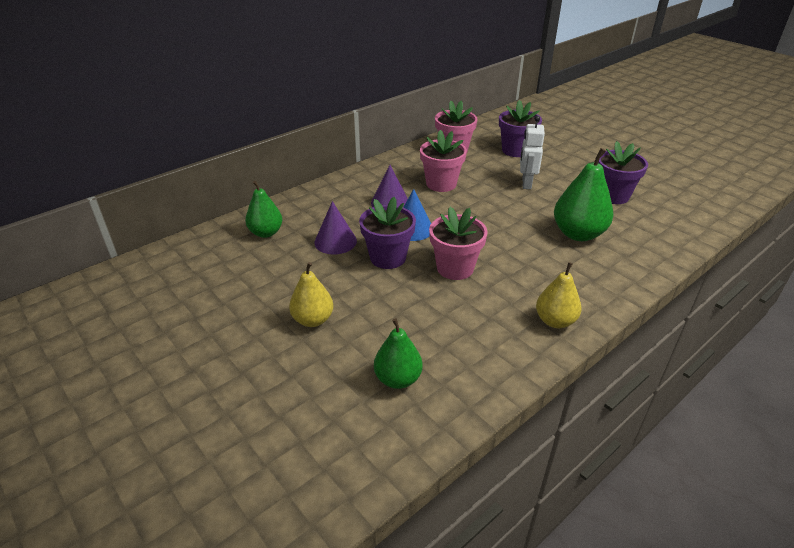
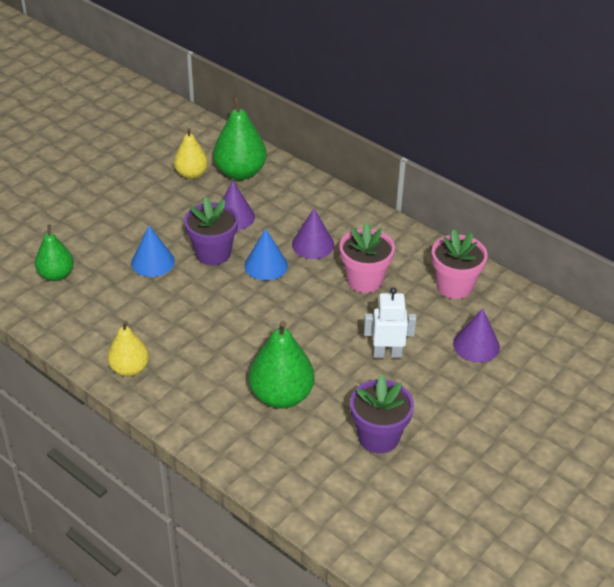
camera: 80 degrees right, 5 degrees up
green pear [245,181,282,238] -> green pear [213,96,267,180], size x1.55
yellow pear [289,262,334,327] -> yellow pear moved to [174,128,208,179]
pink flower pot [429,207,488,280] -> none
purple flower pot [499,100,542,157] -> purple cone [453,308,500,362]
none -> blue cone [131,225,175,277]

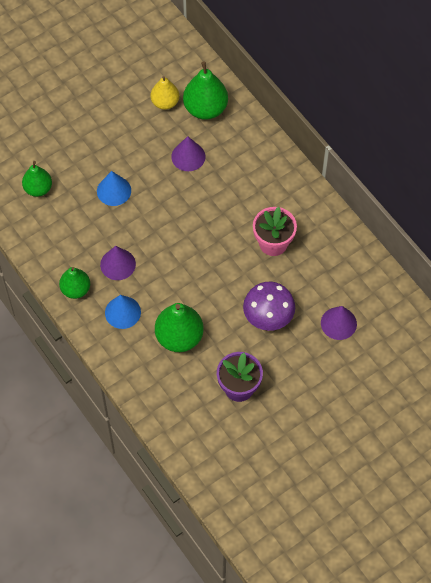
camera: 15 degrees right, 20 degrees up
yellow pear [107,321,149,377] -> green pear [59,267,90,299]
purple flower pot [184,197,238,265] -> none
blue cone [244,229,288,281] -> blue cone moved to [105,295,141,329]
purple cone [292,209,334,259] -> purple cone moved to [100,246,136,280]
white robot [364,287,416,358] -> purple mushroom [243,282,295,331]
pink flower pot [432,229,488,299] -> none

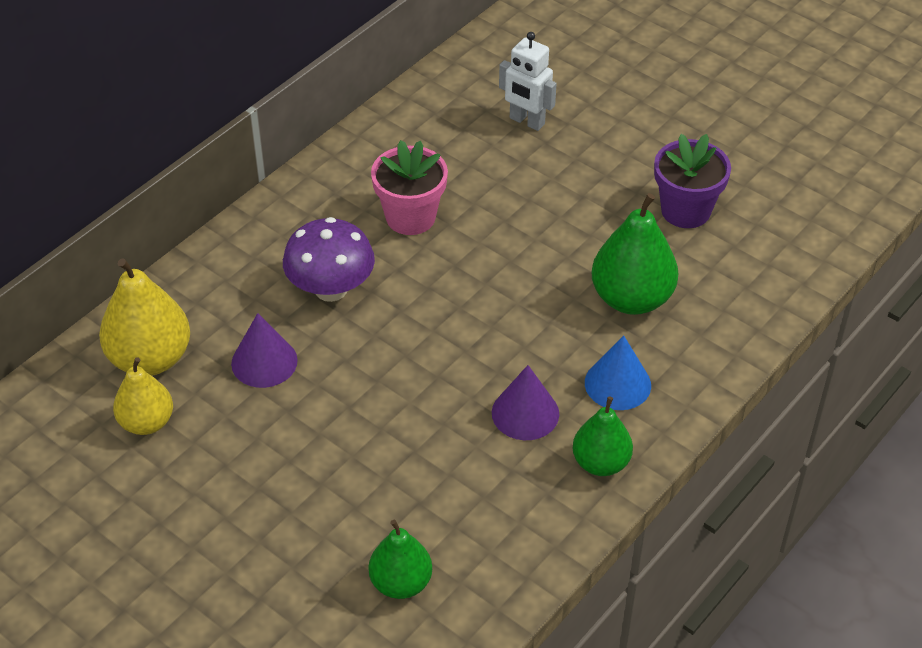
camera: 105 degrees left, 15 degrees down
blue cone [97,171,131,206] -> none
green pear [183,62,228,120] -> yellow pear [99,258,190,376]
purple mushroom [243,282,295,331] -> purple mushroom moved to [283,217,375,302]
purple cone [321,306,357,340] -> white robot [499,32,557,131]

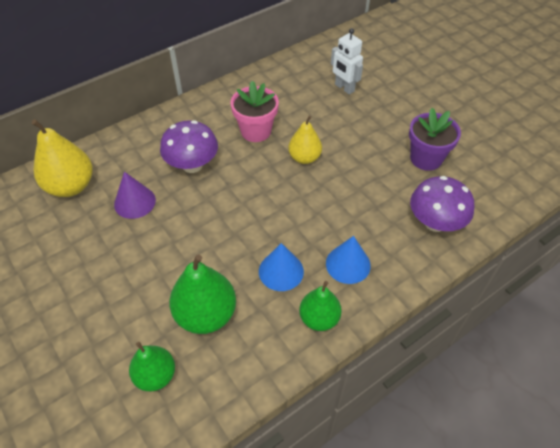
camera: 15 degrees right, 5 degrees up
yellow pear [113,357,173,435] -> yellow pear moved to [288,116,322,164]
purple cone [492,365,559,440] -> blue cone [259,243,304,291]
green pear [592,193,678,315] -> green pear moved to [169,254,236,334]
none -> purple mushroom [410,176,474,232]

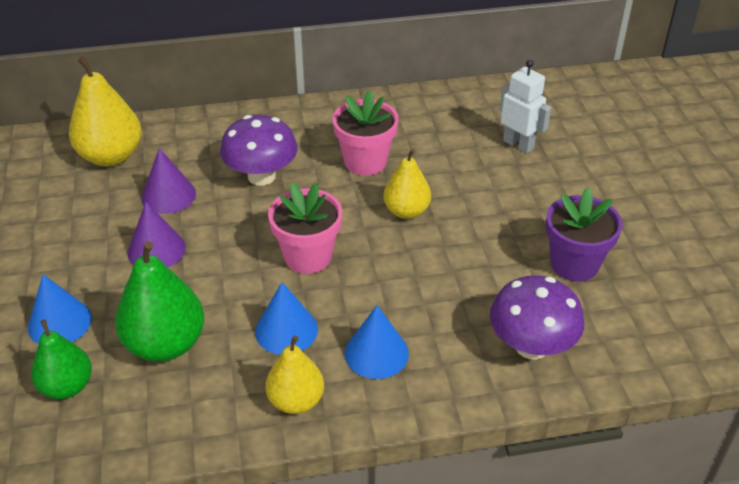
camera: 25 degrees right, 10 degrees down
green pear [299,281,342,331] -> yellow pear [265,336,324,414]
white robot [331,28,363,95] -> white robot turned 150 degrees clockwise [500,60,551,153]
none -> blue cone [28,274,92,344]
none -> purple cone [127,202,186,268]
none -> pink flower pot [268,183,343,274]

